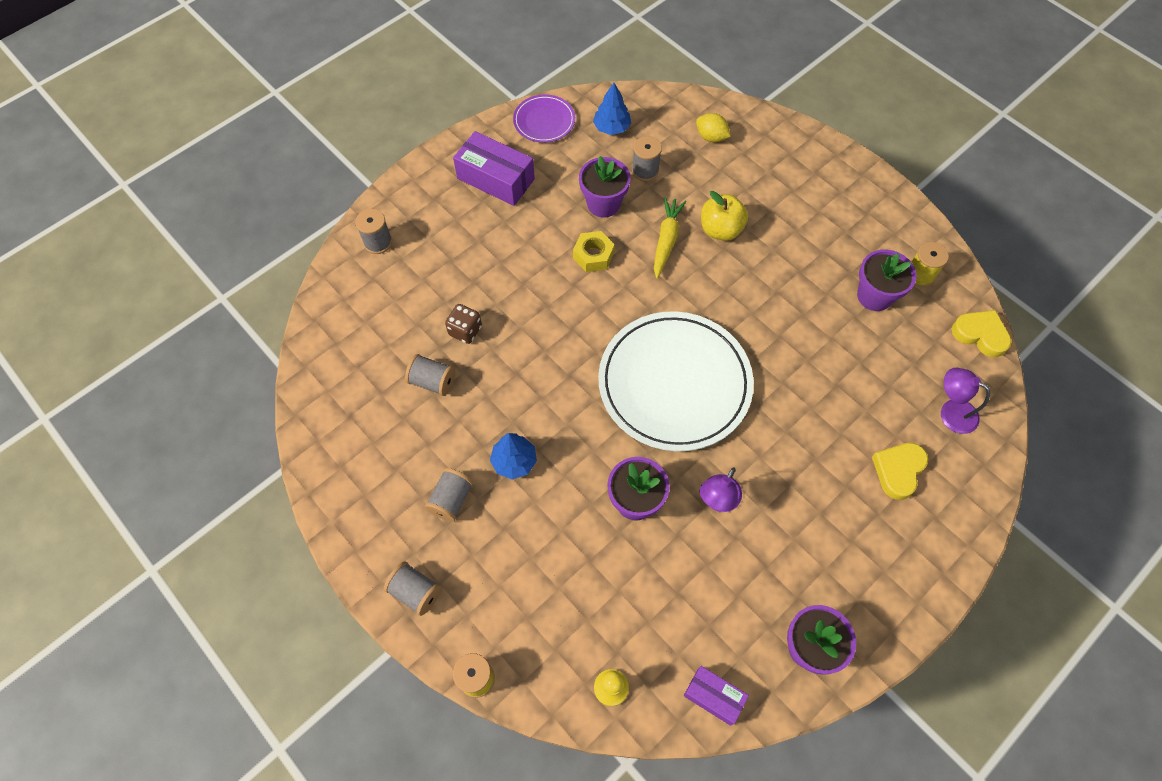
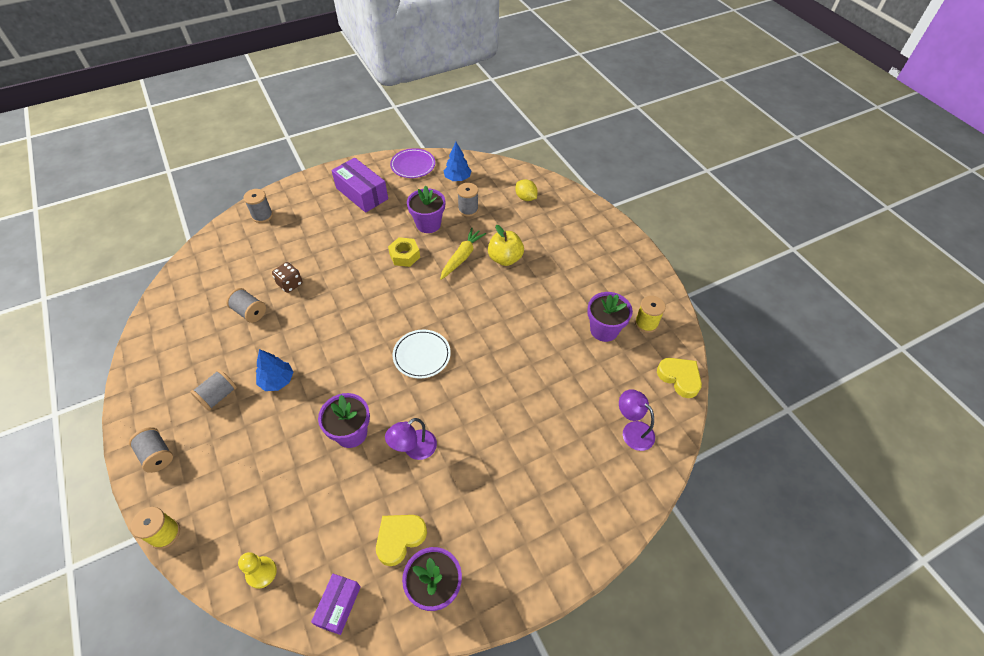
camera: 15 degrees right, 10 degrees down
white plate [598,311,754,451] -> white plate [393,329,451,379], size x0.47
purple box [684,666,749,726] -> purple box turned 60 degrees clockwise [311,574,361,635]
yellow heart [872,443,928,500] -> yellow heart moved to [376,515,427,566]

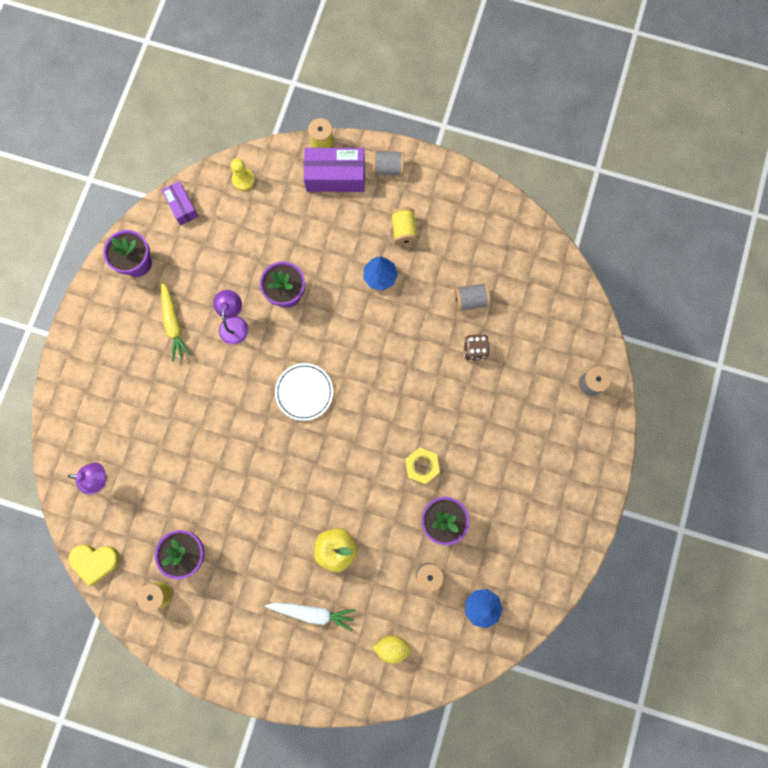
camera: 135 degrees right, 25 degrees up
grey spool [191,369,237,411] -> yellow spool [391,207,418,246]
purple box [331,157,388,213] -> purple box moved to [304,148,365,192]
yellow heart [376,515,427,566] -> none
purple plate [390,148,435,178] -> none
yellow carrot [440,228,486,280] -> yellow carrot moved to [161,281,192,361]
none -> white carrot [265,603,356,631]

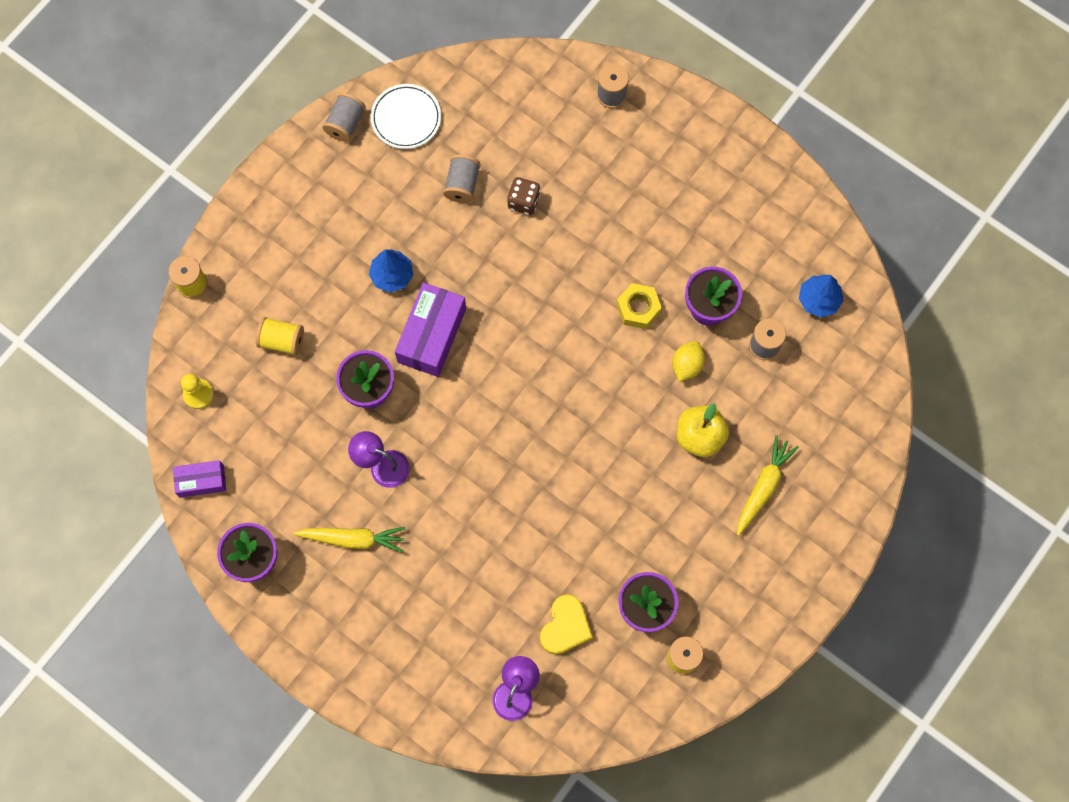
camera: 70 degrees left, 5 degrees down
yellow heart [68,545,120,586] -> yellow heart moved to [540,595,593,655]
white carrot [265,603,356,631] -> yellow carrot [737,435,799,536]
white plate [275,363,333,421] -> white plate moved to [371,84,441,149]
purple box [304,148,365,192] -> purple box moved to [395,283,466,377]
grey spool [373,150,405,176] -> grey spool moved to [322,93,366,142]
yellow lemon [373,635,411,664] -> yellow lemon moved to [672,341,705,382]
yellow spool [391,207,418,246] -> yellow spool moved to [256,317,304,356]

